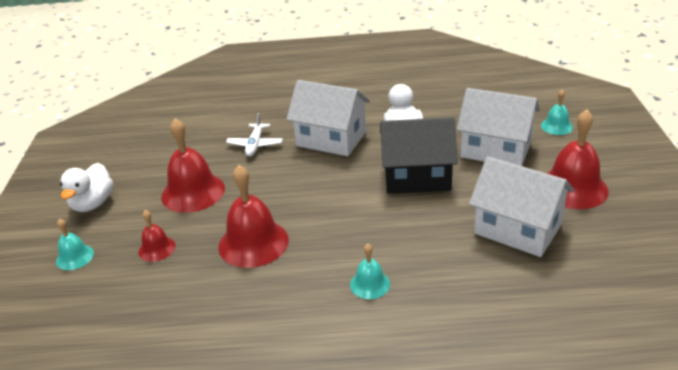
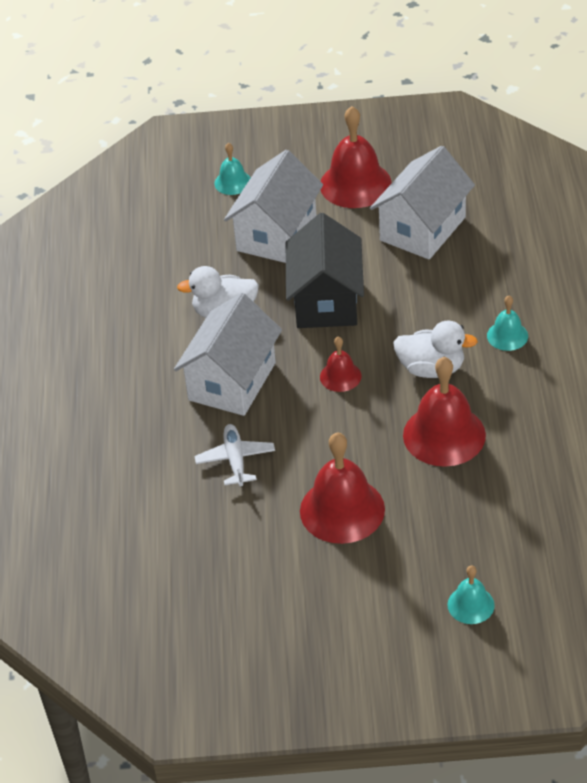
camera: 90 degrees left, 10 degrees up
white duck [60,163,113,212] -> white duck moved to [393,321,478,378]
red bell [139,210,175,262] -> red bell moved to [320,337,362,392]
white plane [226,113,283,157] -> white plane turned 105 degrees counterclockwise [195,424,275,487]

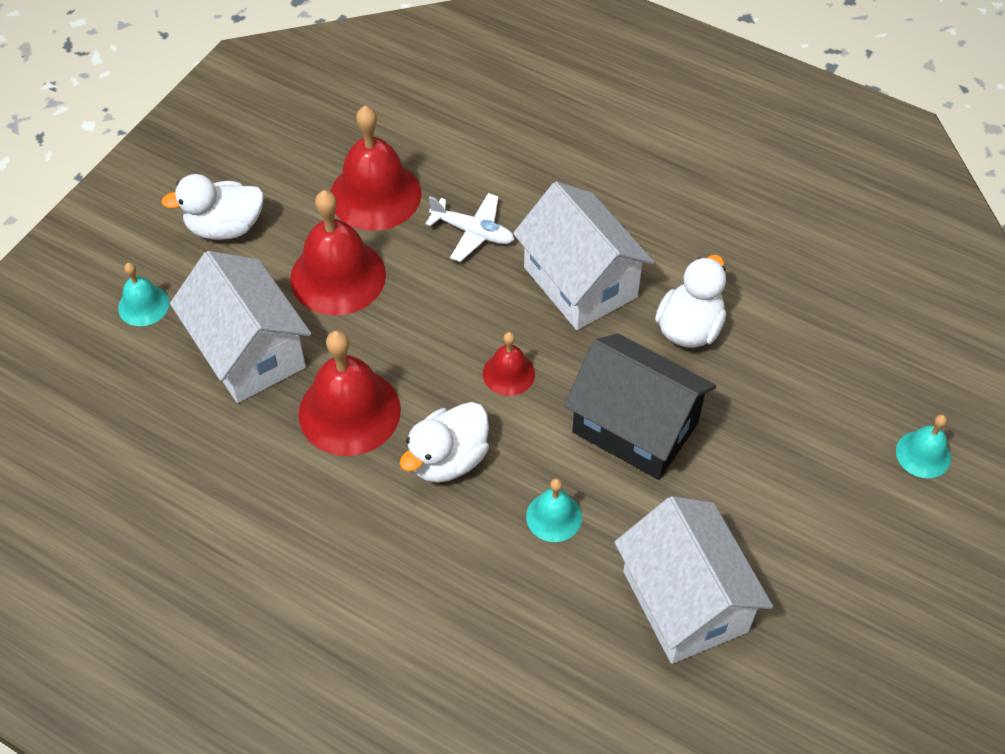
camera: 120 degrees right, 10 degrees up
white house [224,150,323,263] -> white house moved to [170,251,311,403]
red bell [320,106,391,208] -> red bell moved to [330,106,421,231]
turquoise bell [487,296,528,351] -> turquoise bell moved to [526,478,582,542]
none -> white duck [161,174,264,240]

